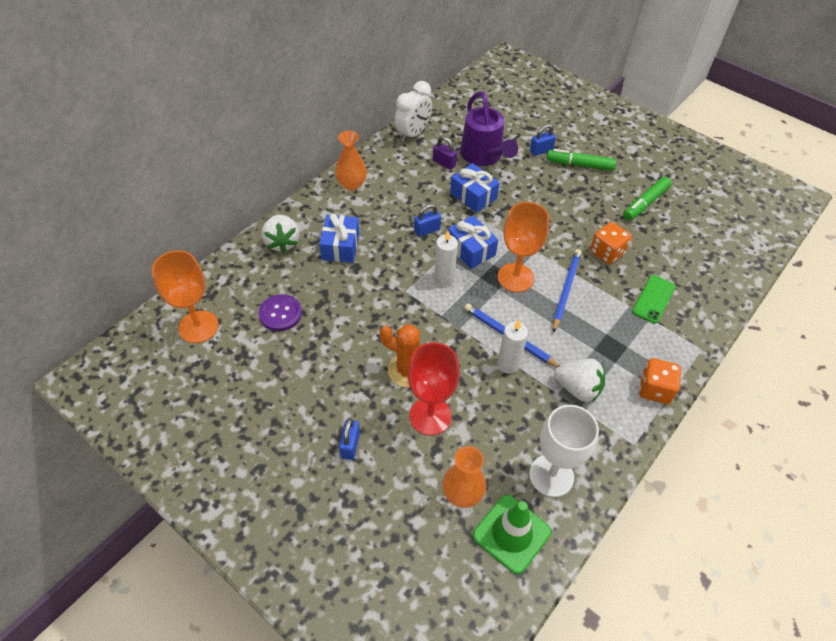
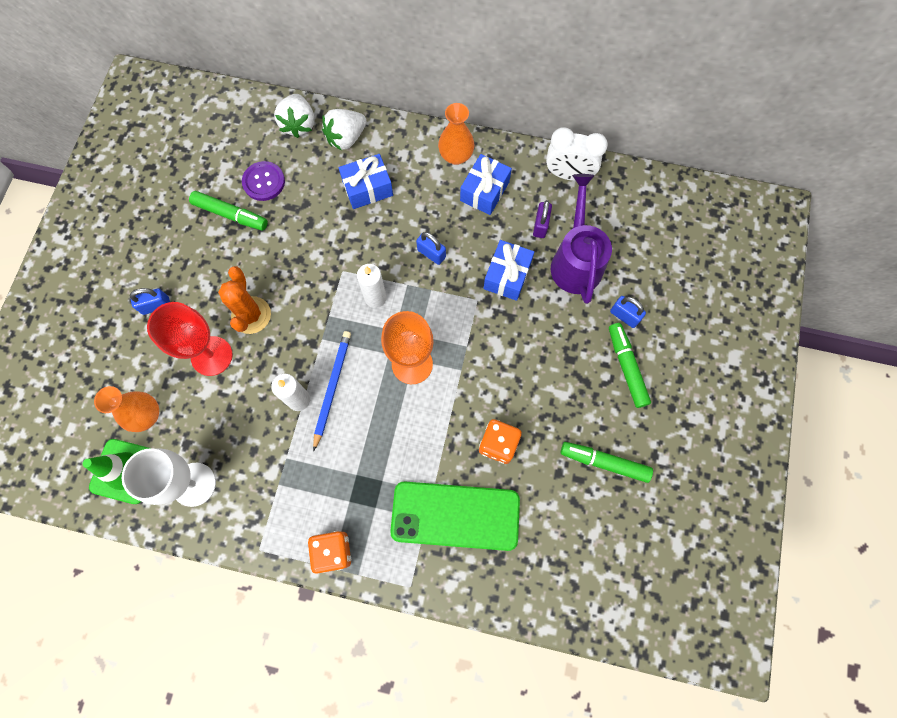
camera: 65 degrees right, 20 degrees up
orange goblet [152,250,219,343] -> none
blue gift [448,215,498,269] -> blue gift moved to [460,154,512,215]
purple watering can [460,91,518,166] -> purple watering can turned 135 degrees clockwise [551,174,612,304]
blue pencil [553,249,582,333] -> none
white strawberry [554,359,605,402] -> white strawberry moved to [274,94,315,138]
green phone [632,275,676,324] -> green phone [390,482,520,551], size x1.86
none -> green marker [189,191,268,231]

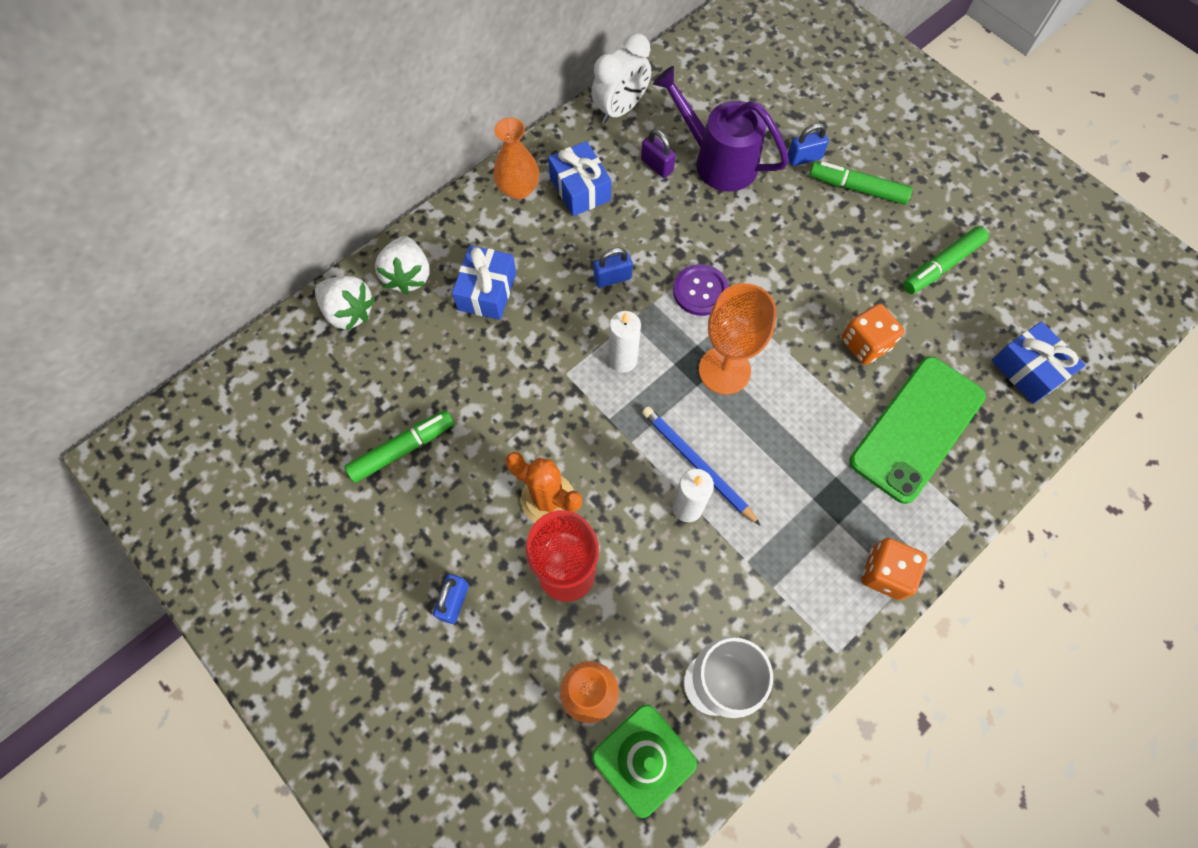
camera: 55 degrees left, 5 degrees down
purple button [242,161,285,201] -> purple button moved to [673,264,729,316]
blue gift [484,240,534,301] -> blue gift moved to [992,321,1085,404]

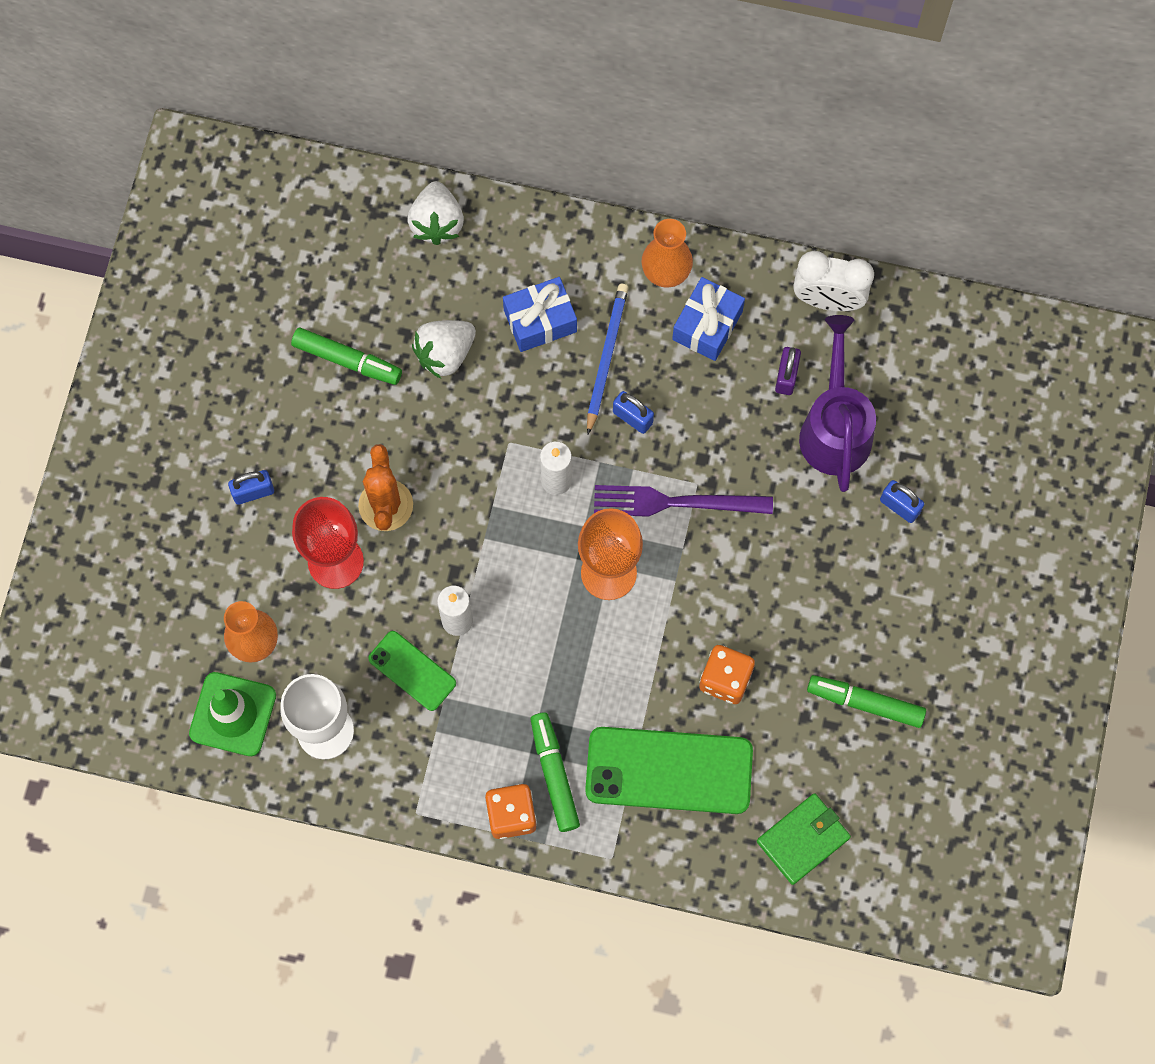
camera: 55 degrees right, 5 degrees up
white strawberry [375,236,430,294] -> white strawberry moved to [412,320,476,379]
blue pencil [642,406,761,526] -> blue pencil moved to [587,284,628,434]
purple button [673,264,729,316] -> purple fork [594,485,773,517]
green marker [809,161,913,205] -> green marker moved to [530,712,580,832]
blue gift [992,321,1085,404] -> green wallet [757,793,851,885]
none -> green phone [368,631,456,711]

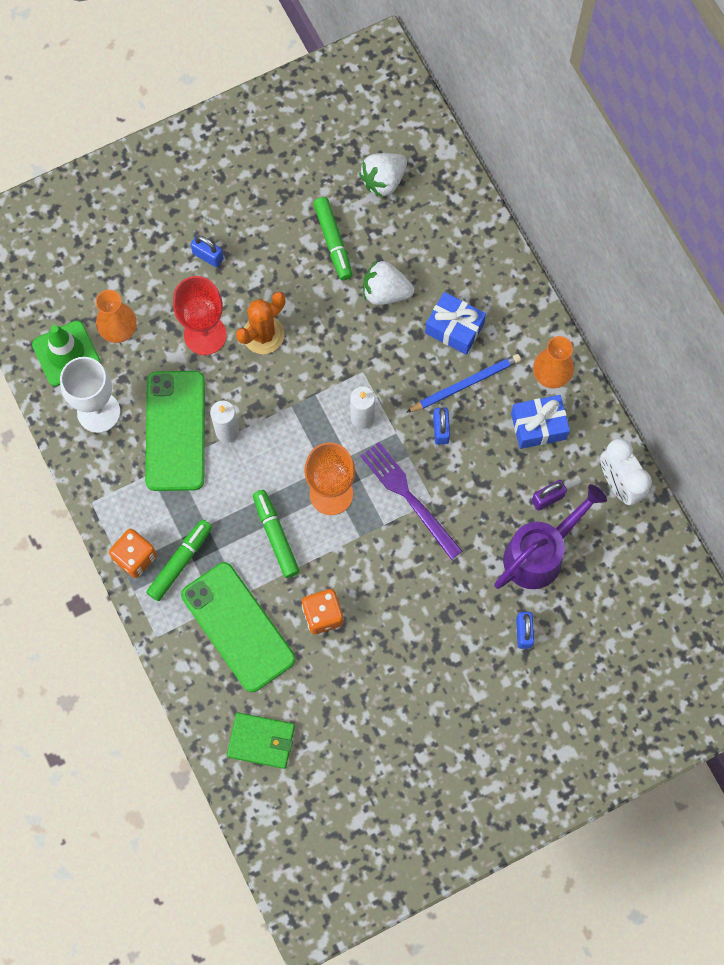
camera: 50 degrees right, 0 degrees up
green phone [368,631,456,711] -> green phone [145,371,205,491], size x1.86
white strawberry [407,181,464,245] -> white strawberry moved to [359,153,407,198]
green marker [807,675,926,728] -> green marker moved to [253,490,300,578]

